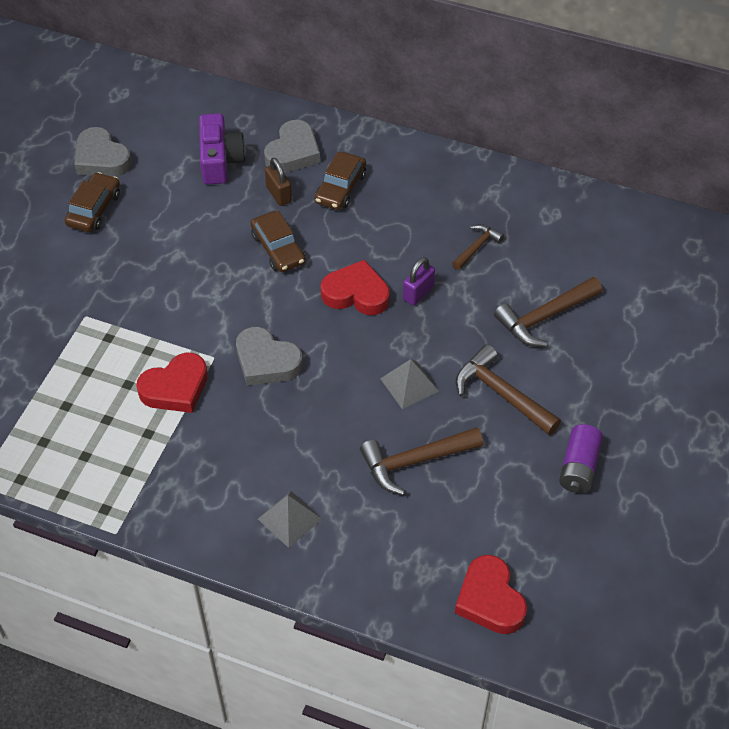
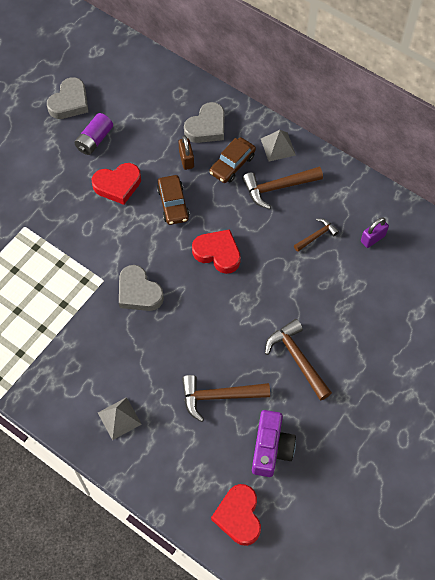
camera: 15 degrees right, 10 degrees up
brown car [65,172,120,232] -> none
grey heart [74,127,132,177] -> grey heart turned 120 degrees counterclockwise [47,77,88,119]
red heart [137,353,208,413] -> red heart moved to [92,163,141,205]
purple camera [199,113,246,184] -> purple camera moved to [252,410,296,477]
grey pyramid [380,359,439,409] -> grey pyramid moved to [261,130,296,162]
purple padlock [403,257,435,305] -> purple padlock moved to [361,218,389,248]
brown hammer [494,277,602,347] -> brown hammer moved to [242,167,323,209]
purple battery [559,424,603,493] -> purple battery moved to [74,113,113,155]

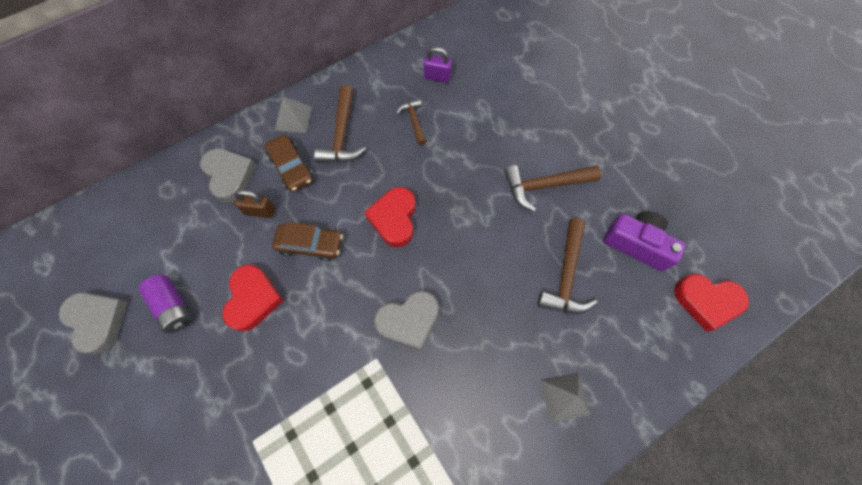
camera: 70 degrees left, 5 degrees up
red heart [192,229,241,274] -> red heart turned 45 degrees counterclockwise [364,187,416,247]
purple padlock [361,218,389,248] -> purple padlock turned 60 degrees counterclockwise [424,47,452,83]

